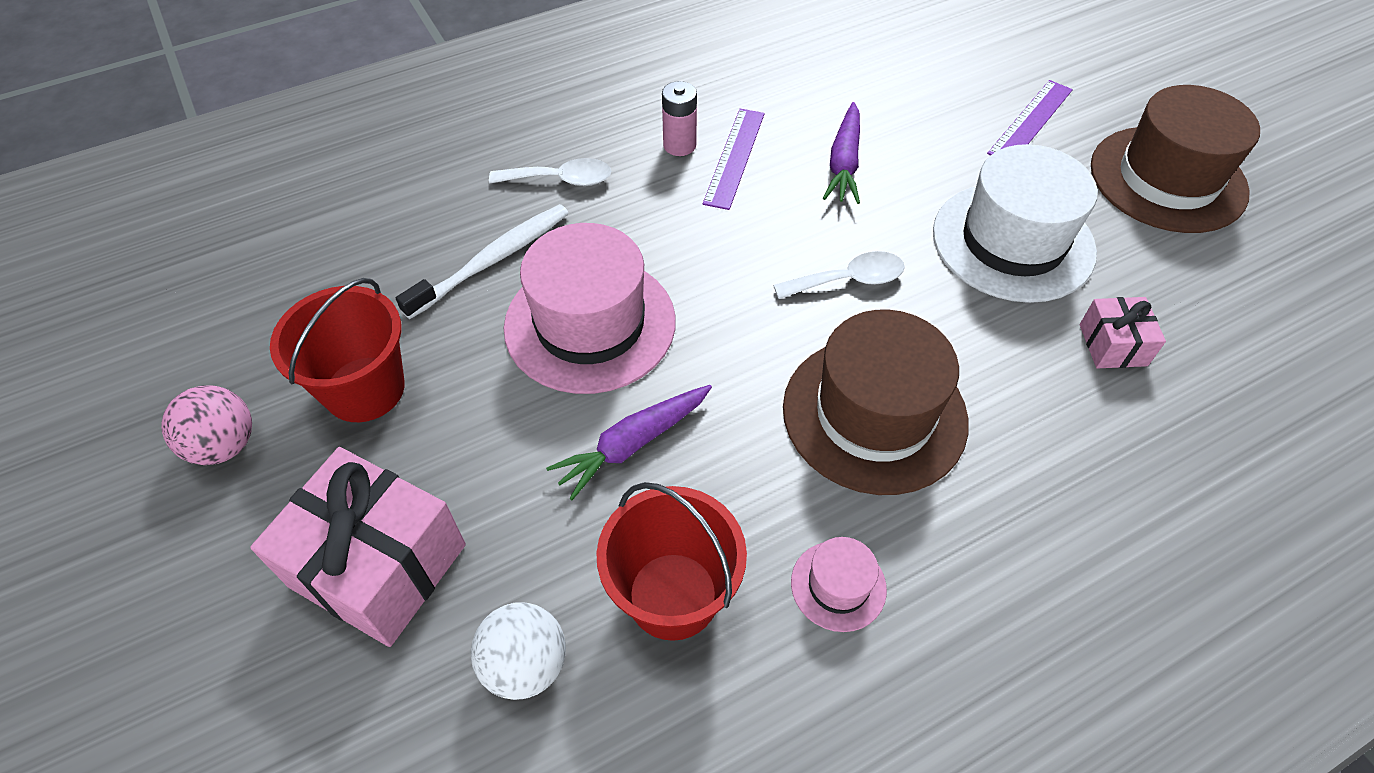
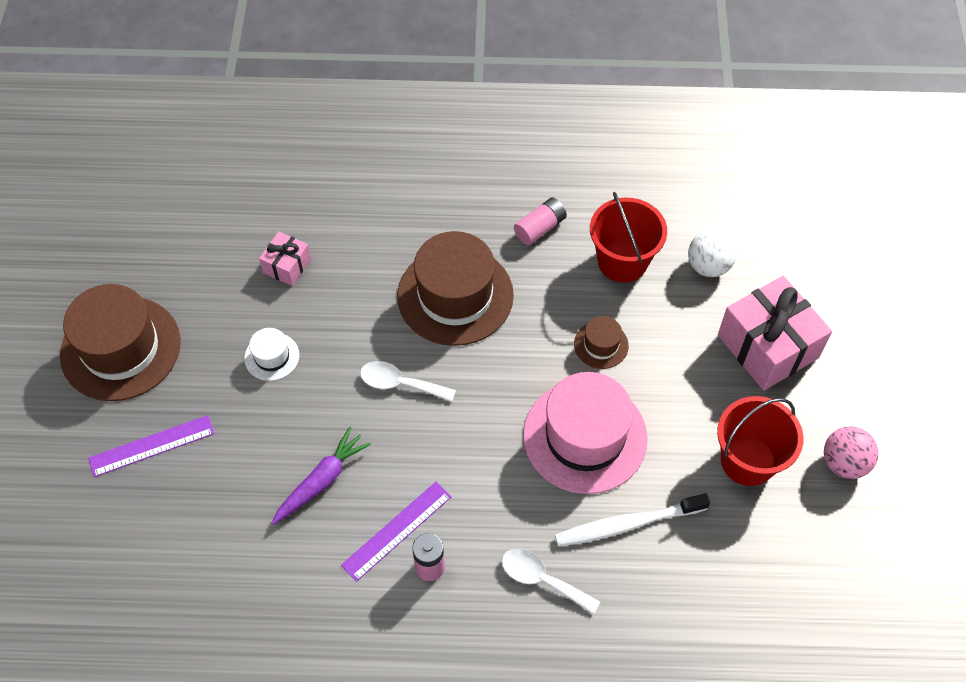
camera: 150 degrees left, 5 degrees up
purple carrot [546,385,712,500] -> brown hat [574,316,629,369]
pink hat [791,537,887,632] -> pink battery [514,198,567,245]
white hat [933,144,1098,303] -> white hat [244,328,300,381], size x0.46

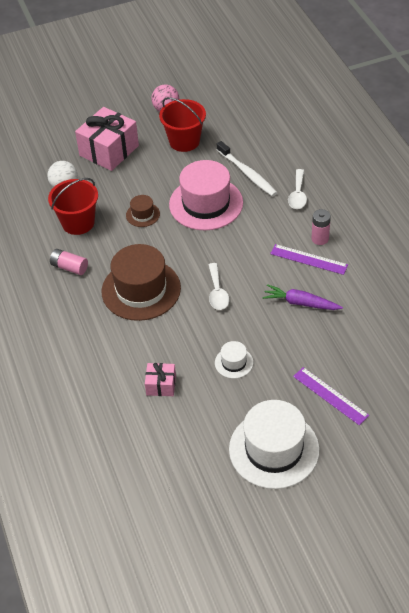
camera: 110 degrees left, 10 degrees down
brown hat [60,284,181,401] -> white hat [229,400,320,489]

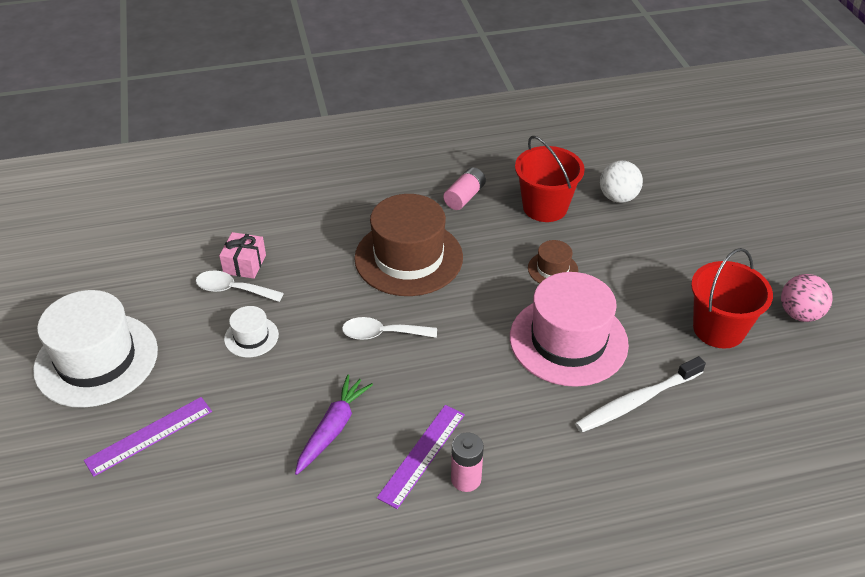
camera: 95 degrees right, 5 degrees down
pink gift [75,107,139,171] -> none
white spoon [288,169,307,209] -> white spoon moved to [196,270,284,302]

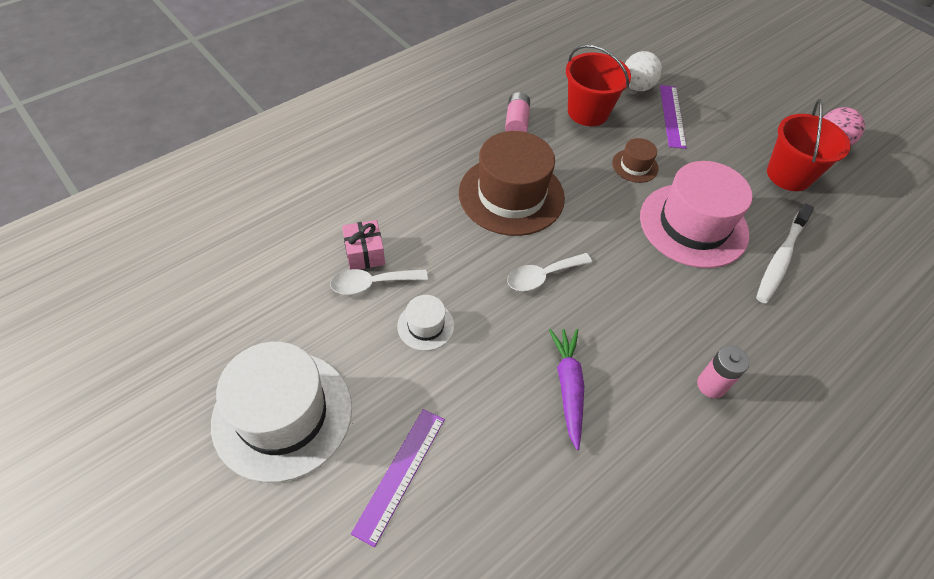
camera: 30 degrees left, 10 degrees up
purple ruler [377,405,465,509] -> purple ruler moved to [660,85,687,149]

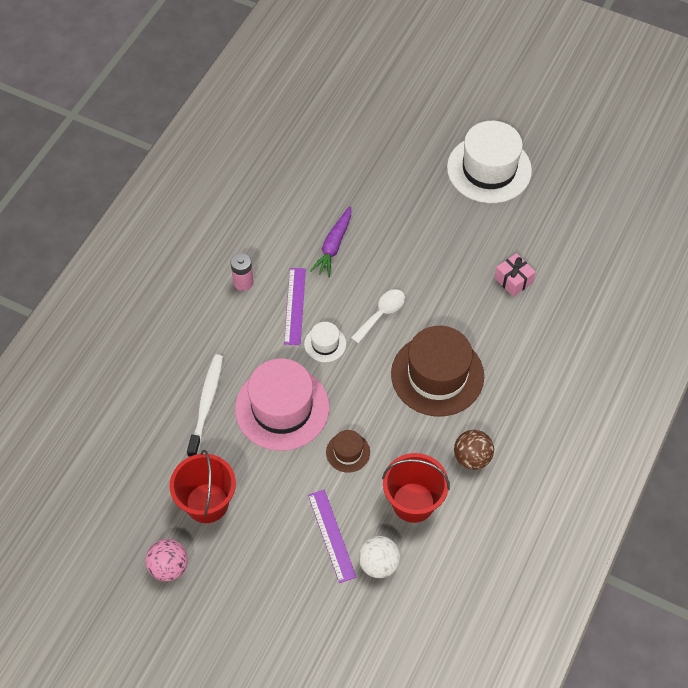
camera: 160 degrees right, 5 degrees up
white spoon [330,269,428,295] -> none
purple ruler [351,409,445,547] -> purple ruler moved to [284,268,306,345]
white hat [397,295,454,351] -> white hat moved to [304,322,346,362]
pink battery [505,92,530,132] -> brown ball [454,430,494,470]
purple carrot [549,329,584,450] -> purple carrot turned 45 degrees clockwise [310,206,351,277]

